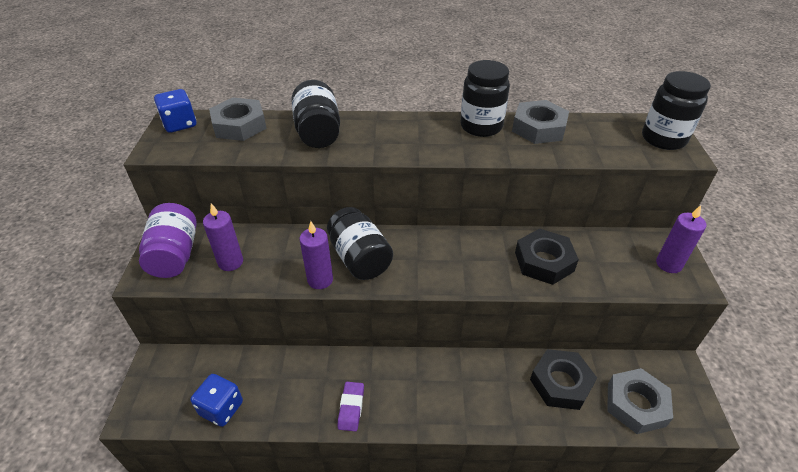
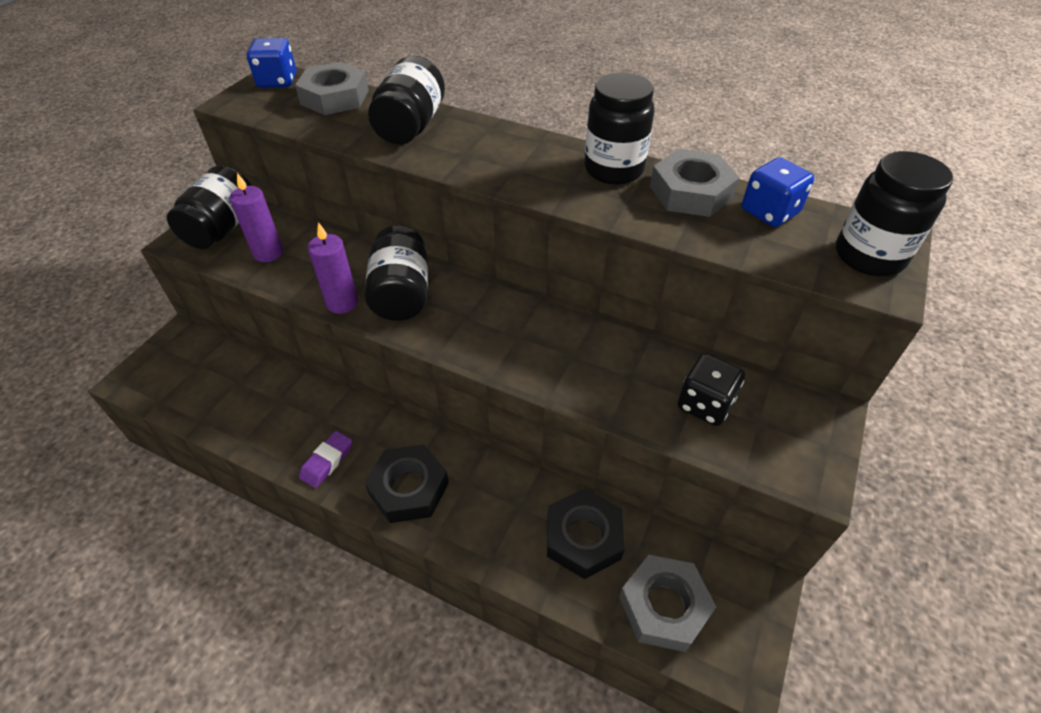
camera: 25 degrees right, 5 degrees up
purple jar [139,203,197,278] -> black jar [167,165,252,249]
blue dice [190,374,243,427] -> blue dice moved to [742,157,814,227]
black nut [515,228,579,285] -> black nut moved to [365,444,449,523]
purple candle [656,205,706,273] -> none
none -> black dice [678,354,745,426]

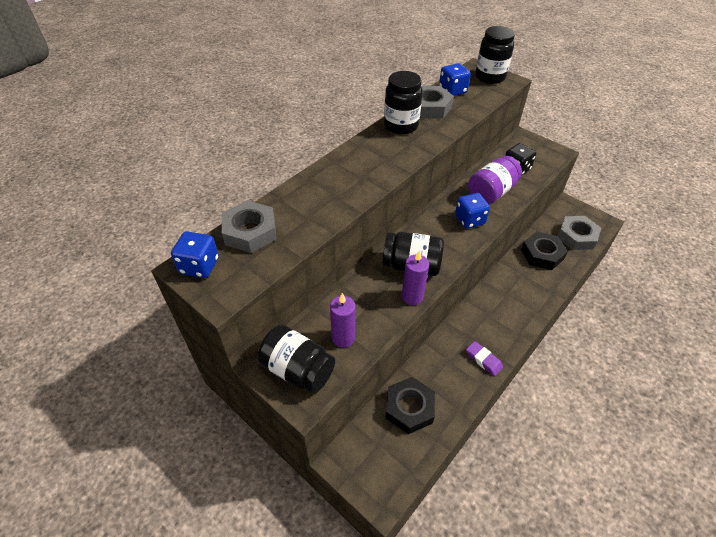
camera: 75 degrees left, 0 degrees up
black nut [365,444,449,523] -> black nut moved to [386,377,435,434]
black jar [368,56,445,144] -> none
none -> blue dice [455,193,490,229]
none -> purple jar [468,156,522,204]

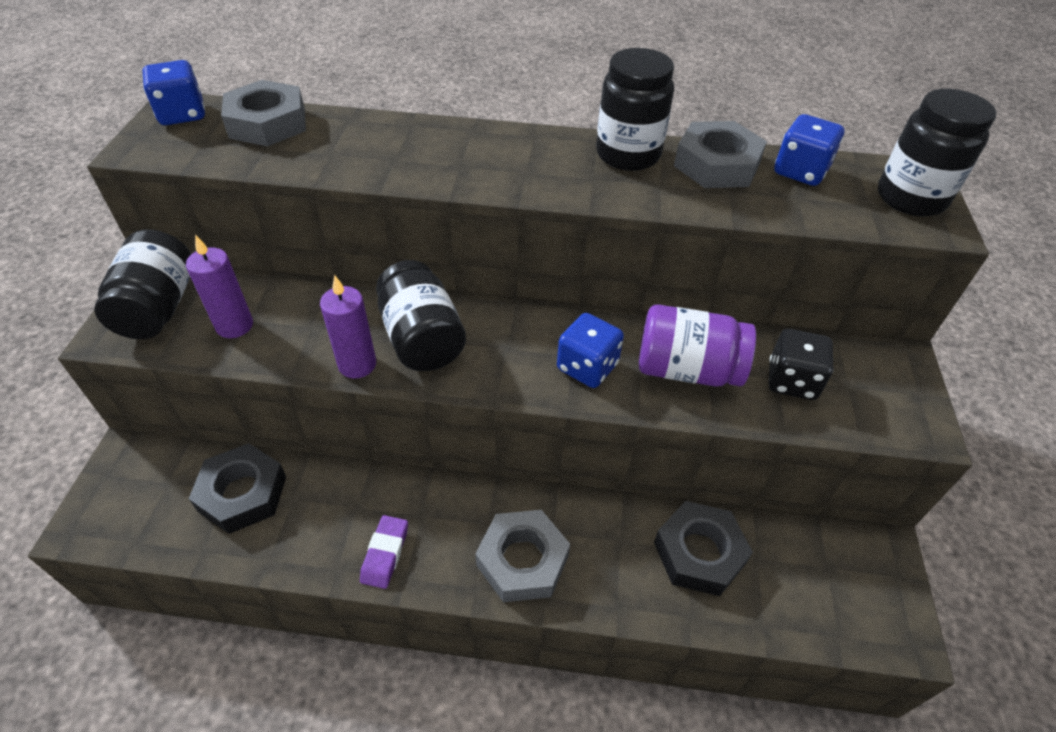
camera: 55 degrees right, 0 degrees up
grey nut [558,216,601,250] -> grey nut moved to [475,510,570,602]

